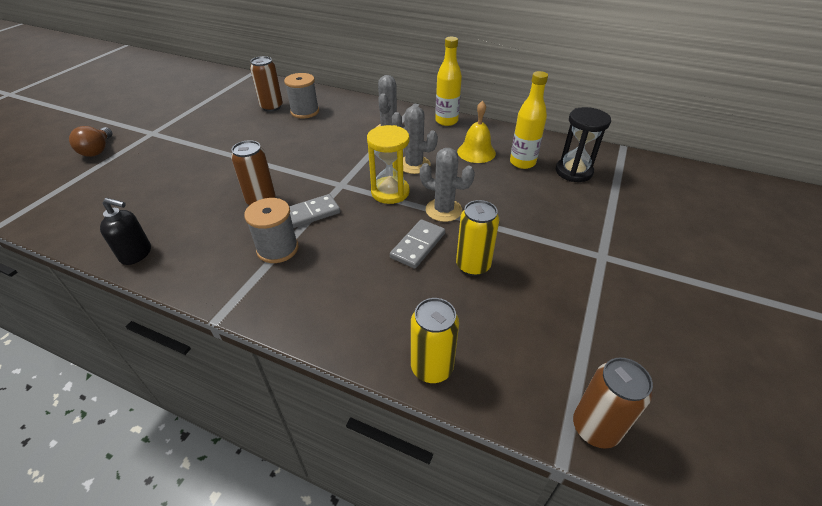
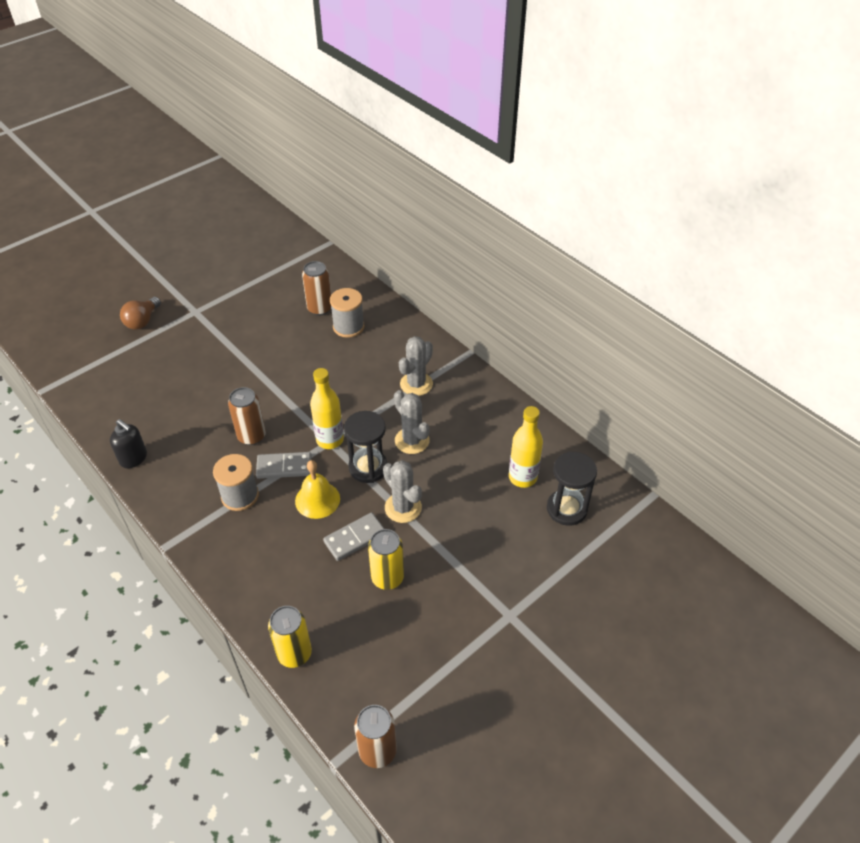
camera: 25 degrees right, 5 degrees up
yellow hourglass [367,125,410,204] -> black hourglass [344,411,388,483]
yellow bottle [435,37,462,126] -> yellow bottle moved to [310,368,344,449]
yellow bell [457,100,496,163] -> yellow bell moved to [295,460,340,519]

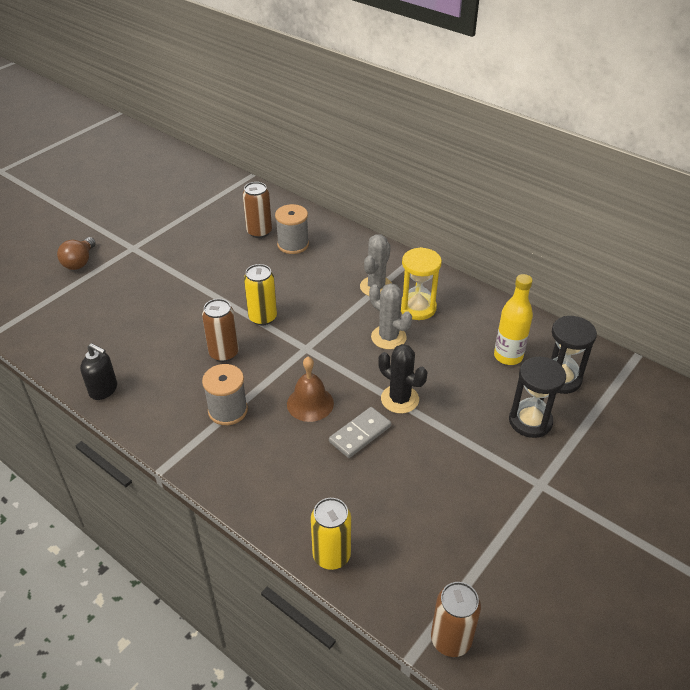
camera: 10 degrees left, 5 degrees down
grey domino [256,452,312,479] -> none
yellow bell [295,460,340,519] -> brown bell [287,357,334,422]
yellow bottle [310,368,344,449] -> none
black hourglass [344,411,388,483] -> black hourglass moved to [509,357,566,438]
yellow can [368,529,404,590] -> yellow can moved to [244,264,277,325]
grey cactus [383,460,422,523] -> black cactus [378,344,427,414]
none -> yellow hourglass [401,247,442,320]

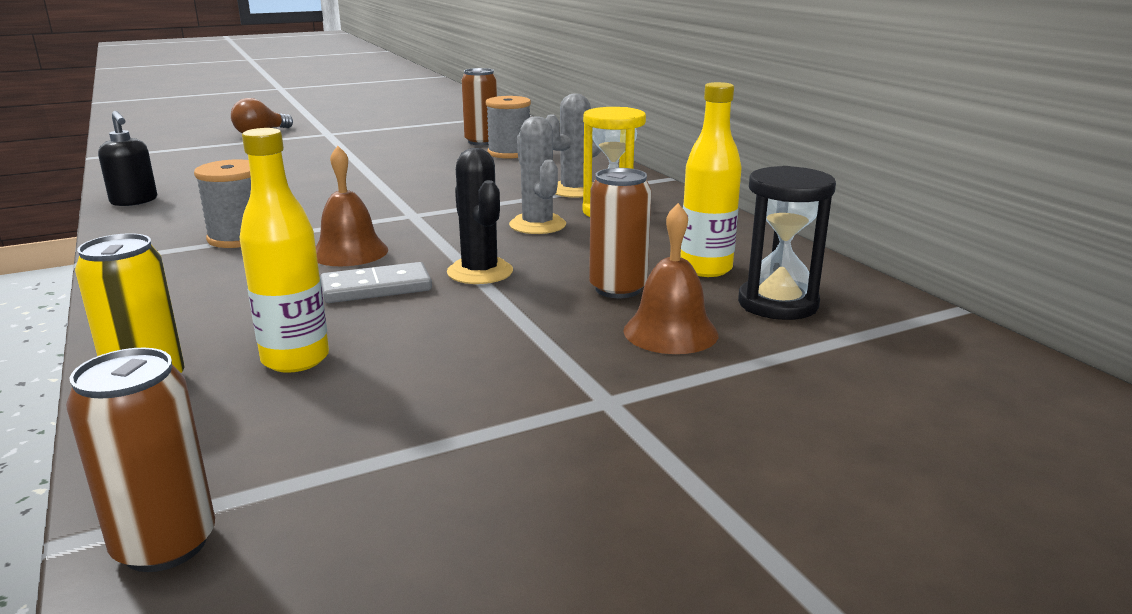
camera: 25 degrees right, 20 degrees down
brown can [202,299,239,362] -> brown can moved to [589,168,651,298]
yellow can [244,264,277,325] -> none
black hourglass [509,357,566,438] -> brown bell [623,203,718,354]
none -> yellow bottle [240,128,329,373]

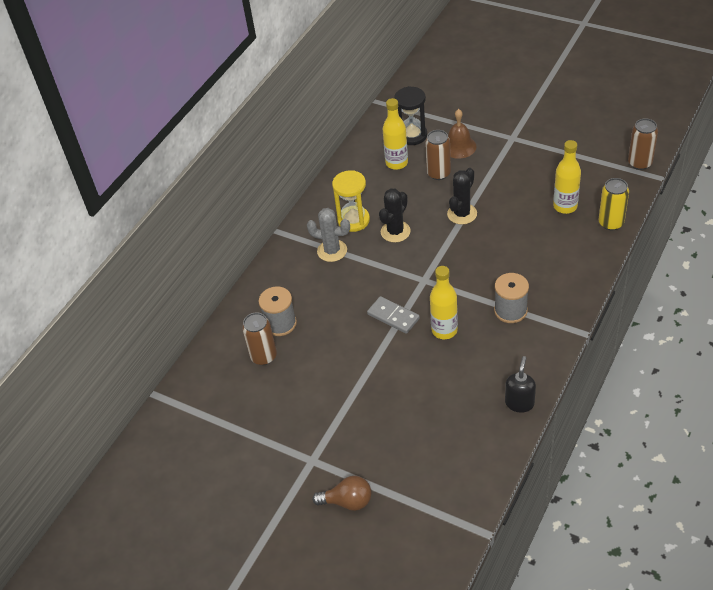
camera: 120 degrees left, 25 degrees up
brown bell [316,146,388,266] -> none
grey domino [320,262,432,303] -> grey domino moved to [367,296,420,334]
grey cactus [509,116,566,234] -> black cactus [379,188,411,242]
none -> yellow bottle [430,266,458,339]

